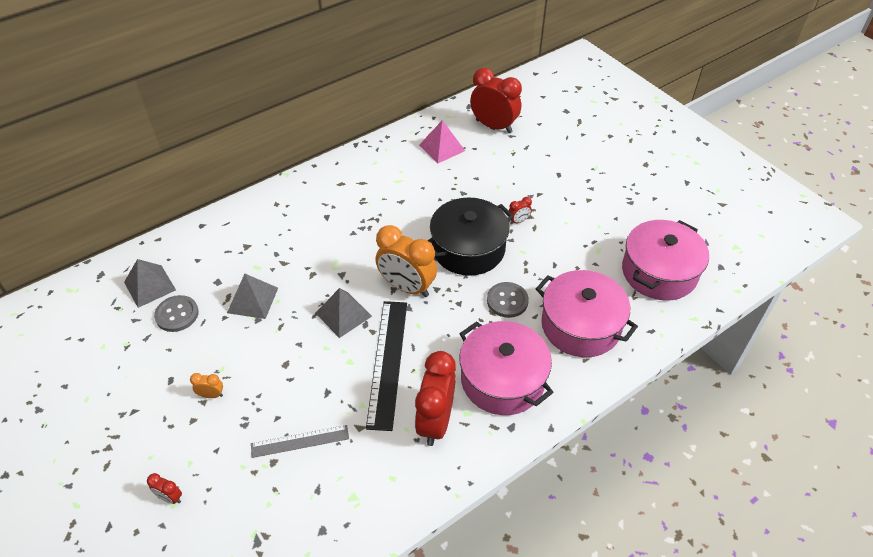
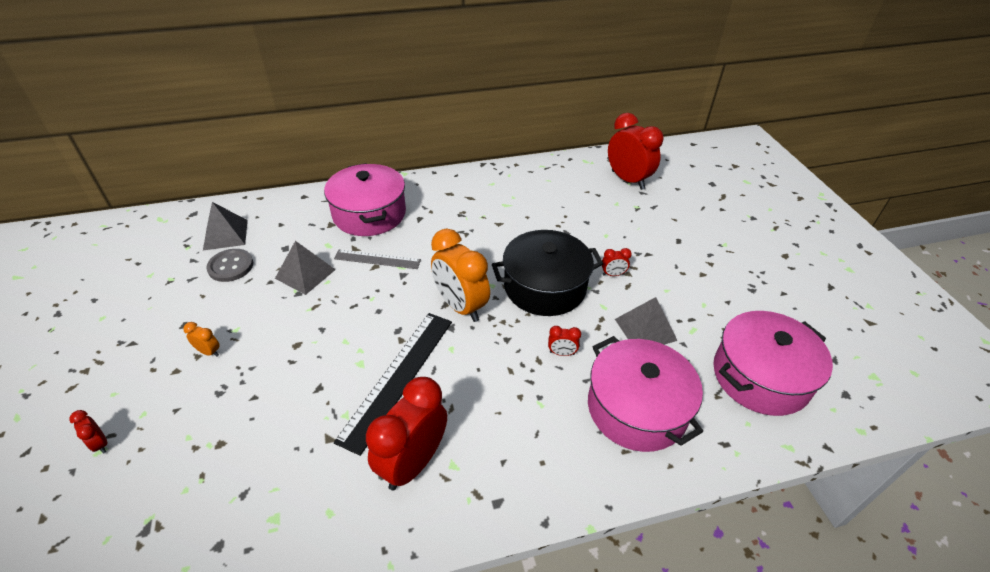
camera: 20 degrees right, 5 degrees down
grey ruler [251,425,349,458] -> grey ruler moved to [334,249,421,269]
grey pyramid [316,288,372,338] -> grey pyramid moved to [615,297,678,345]
pink pyramid [419,120,465,163] -> none
pink pot [459,321,553,415] -> pink pot moved to [324,163,406,236]
grey button [487,282,529,318] -> red clock [548,326,581,356]

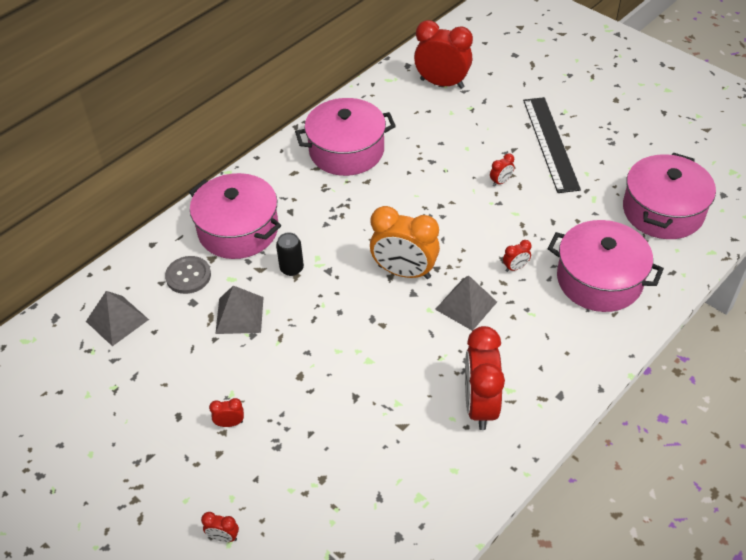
camera: 30 degrees left, 5 degrees up
orange clock [183,322,220,357] -> red clock [209,398,244,427]
grey button [206,249,253,282] -> grey button moved to [165,256,211,294]
grey ruler [334,249,421,269] -> black can [276,232,304,276]
black ruler [334,313,452,456] -> black ruler moved to [523,97,581,193]
black pot [492,230,603,316] -> none
grey pyramid [615,297,678,345] -> grey pyramid moved to [435,276,497,331]
none -> pink pot [295,98,396,176]

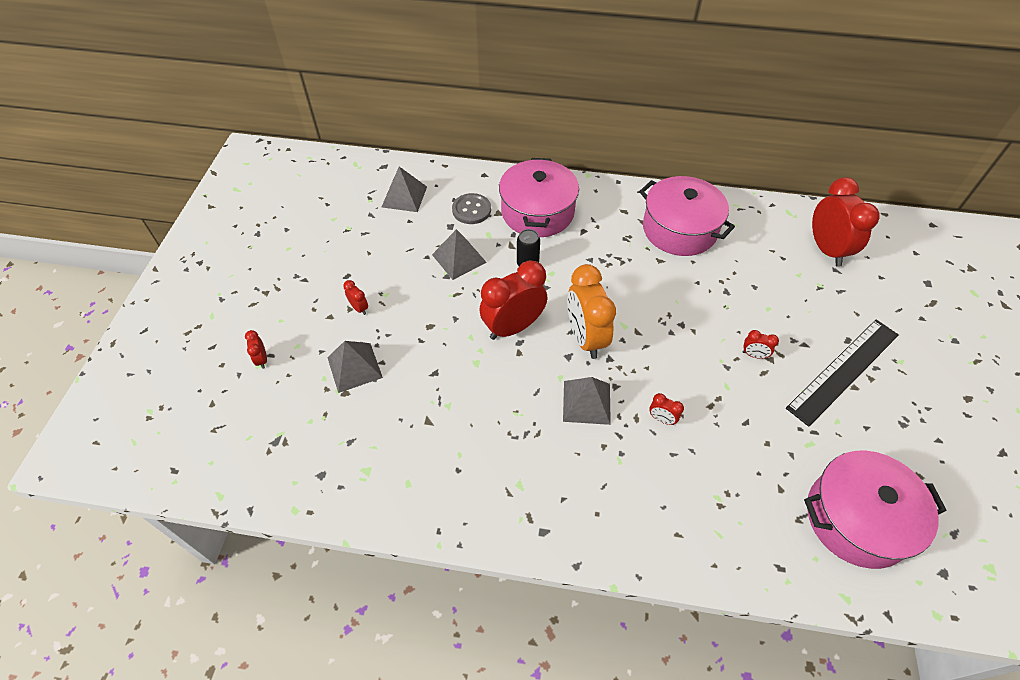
camera: 55 degrees right, 5 degrees up
red clock [465,326,505,430] -> red clock moved to [479,260,547,340]
pink pot [547,220,664,312] -> none
none -> grey pyramid [327,341,383,393]

